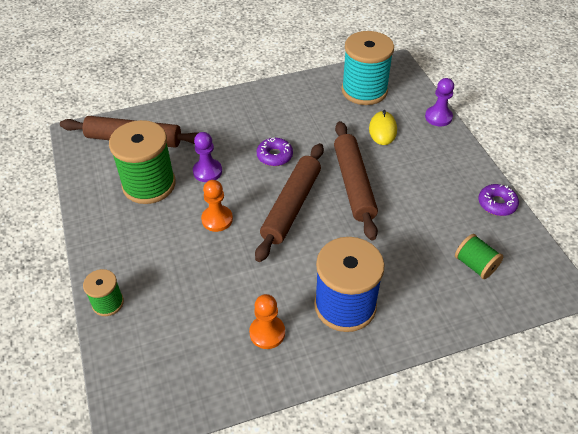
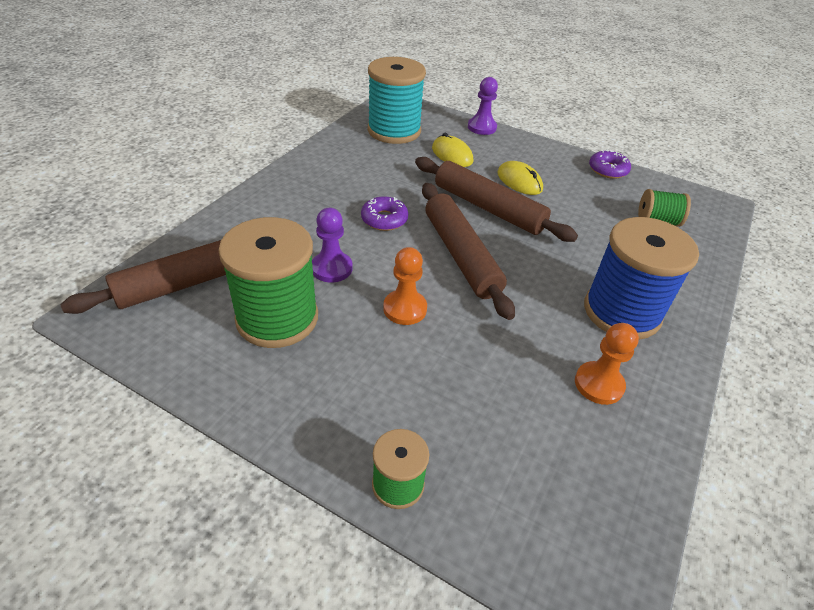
camera: 45 degrees left, 5 degrees down
none -> yellow mouse [497,161,543,195]

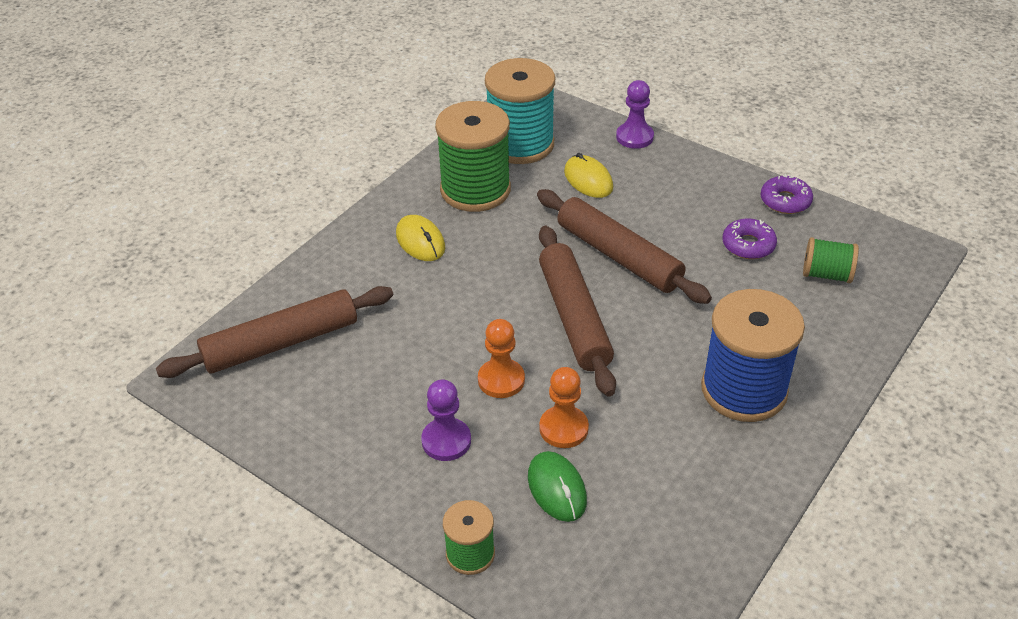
camera: 10 degrees right, 0 degrees up
green spool [218,217,318,348] -> green spool moved to [435,101,511,212]
purple pawn [312,208,352,282] -> purple pawn moved to [421,379,471,461]
purple donut [361,196,408,231] -> purple donut moved to [722,218,777,259]
yellow mouse [497,161,543,195] -> yellow mouse moved to [396,215,445,261]
orange pawn [575,323,639,405] -> orange pawn moved to [539,367,589,448]
none -> green mouse [528,451,587,522]

